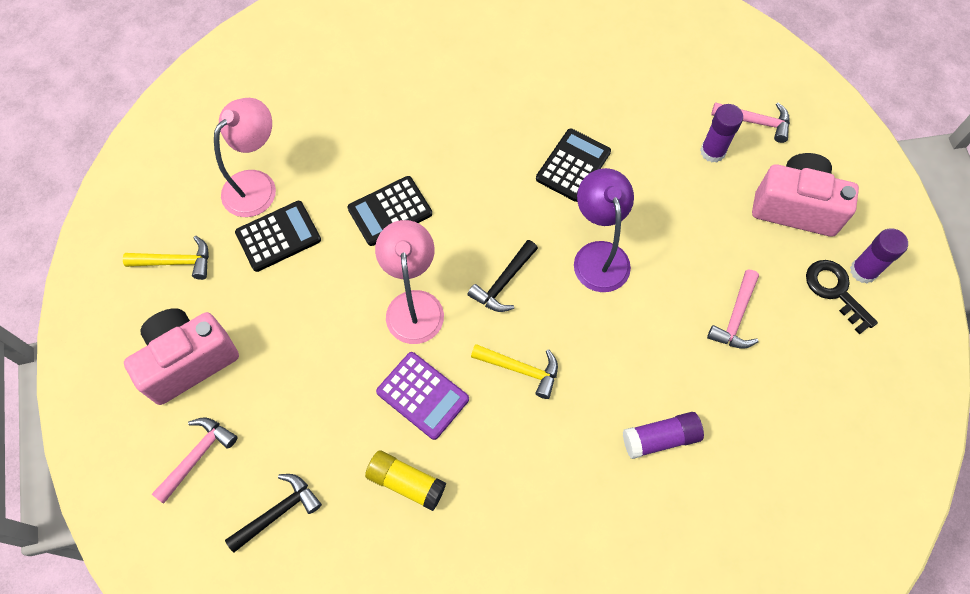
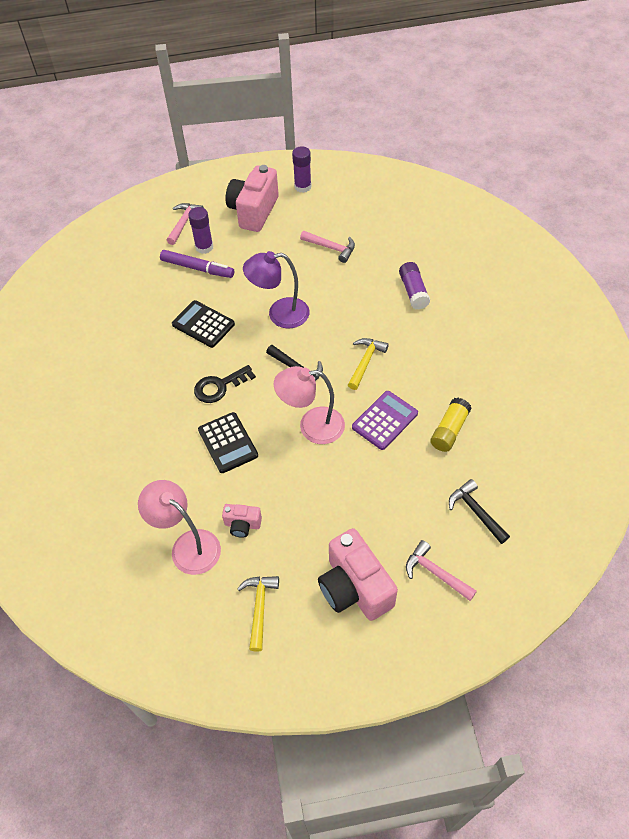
camera: 85 degrees left, 10 degrees down
black calculator [235,201,321,272] -> pink camera [222,504,262,538]
black key [806,260,878,334] -> black key moved to [194,365,256,403]
none -> purple marker [160,250,234,278]

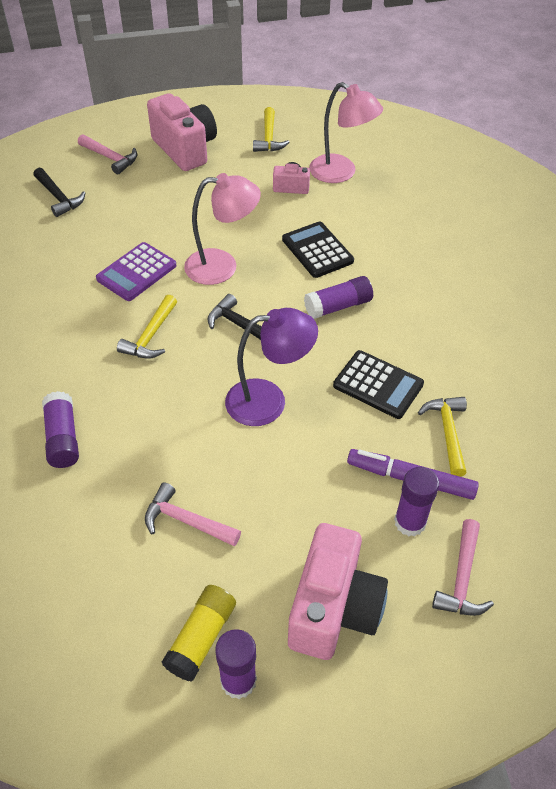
camera: 175 degrees right, 5 degrees down
black key [194,365,256,403] -> purple glue stick [304,276,373,319]
yellow glue stick [430,398,471,452] -> yellow glue stick moved to [161,585,236,682]
none -> yellow hammer [418,397,467,477]

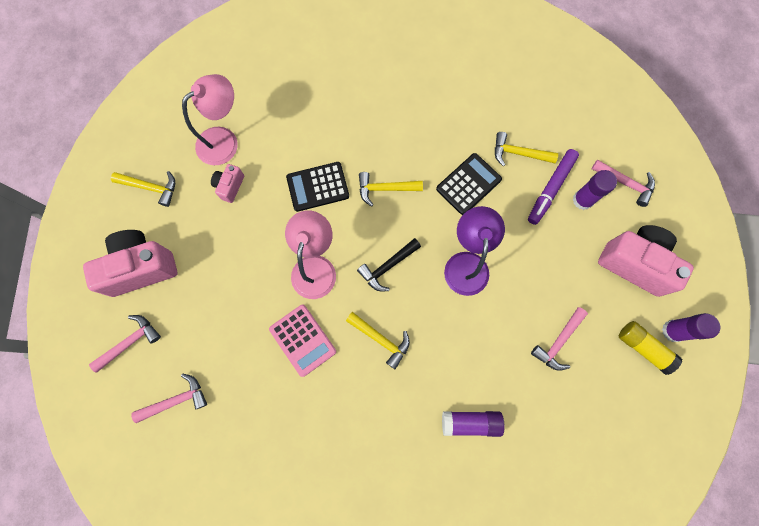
camera: 75 degrees left, 25 degrees up
black hammer [33,168,85,217] -> pink hammer [131,374,207,423]
purple calculator [96,242,177,301] -> pink calculator [269,305,336,377]
purple glue stick [304,276,373,319] -> yellow hammer [359,172,423,207]

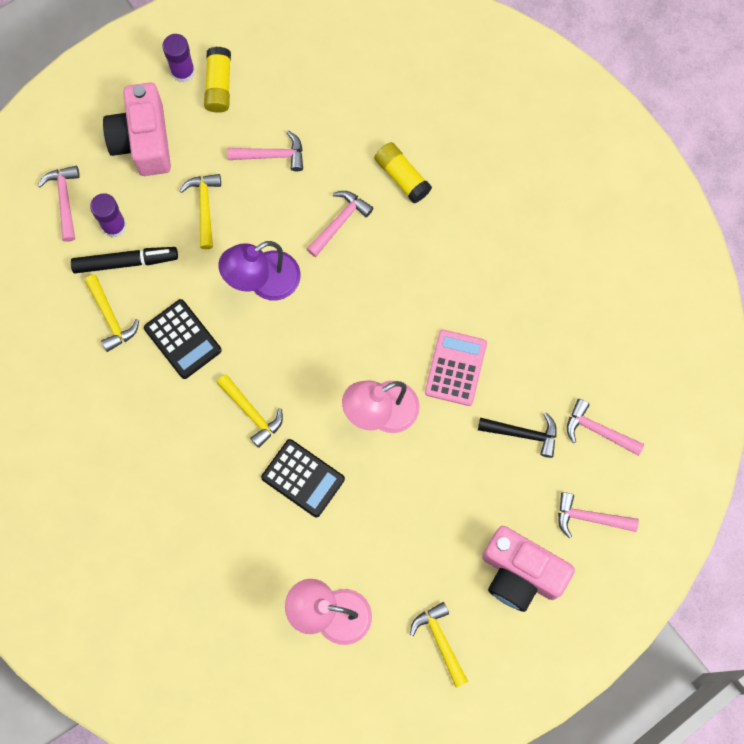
camera: 130 degrees left, 0 degrees up
pink camera [211,164,244,203] -> none
yellow hammer [346,312,410,369] -> yellow hammer moved to [179,174,221,249]
black hammer [357,238,421,291] -> black hammer moved to [478,413,557,458]
black calculator [436,153,502,215] -> black calculator turned 135 degrees counterclockwise [144,299,222,379]
purple glue stick [442,411,504,437] -> yellow glue stick [374,142,432,203]
purple marker [528,149,579,225] -> black marker [71,247,178,273]
none -> pink hammer [307,191,373,257]

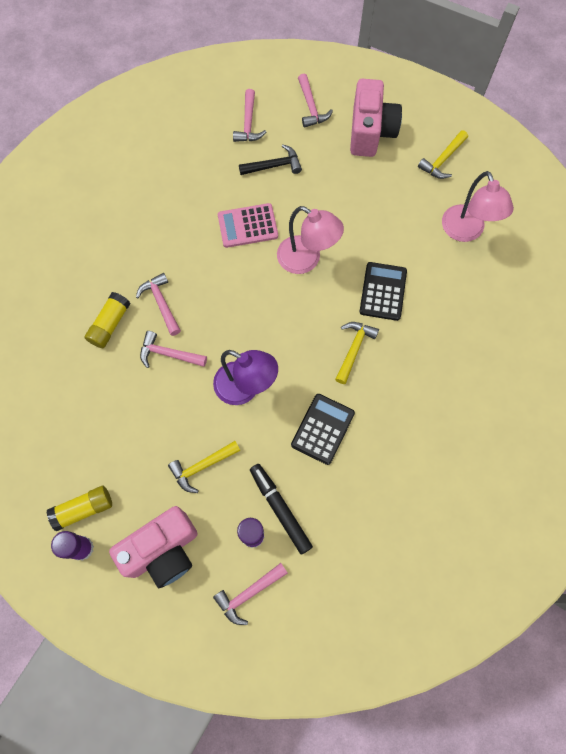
camera: 115 degrees left, 5 degrees down
yellow hammer [84,275,139,352] -> none
pink hammer [227,131,303,171] -> pink hammer moved to [136,273,181,336]
black hammer [478,413,557,458] -> black hammer turned 90 degrees clockwise [239,145,302,175]

